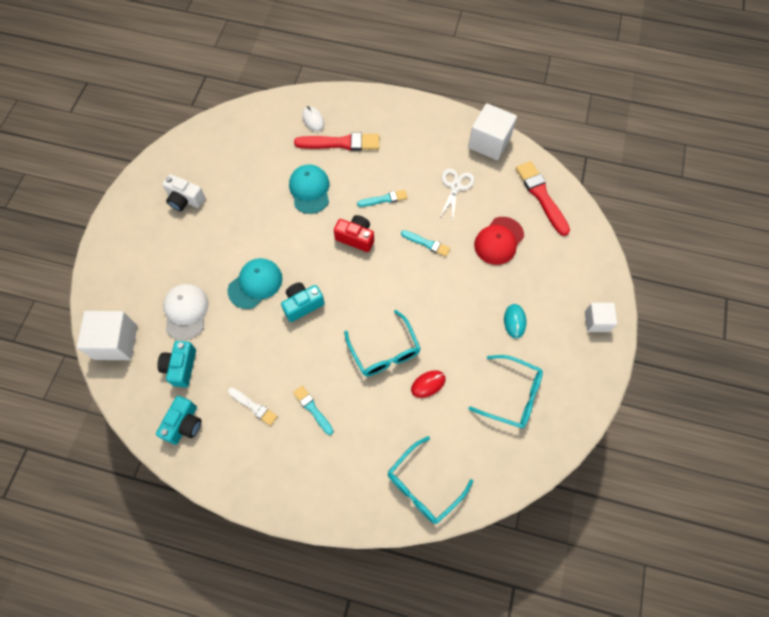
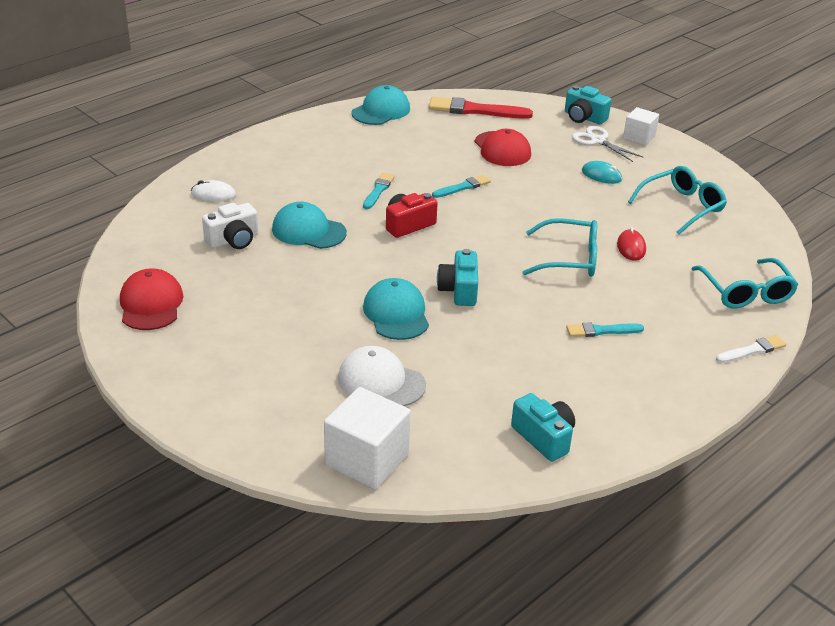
camera: 60 degrees left, 30 degrees down
turquoise camera [157,341,196,387] -> turquoise camera moved to [565,85,611,124]
white camera [162,174,205,211] -> white camera moved to [202,203,258,249]
white brush [228,387,277,426] -> white brush moved to [716,335,786,363]
red brush [294,133,379,151] -> none
white scissors [439,168,474,221] -> white scissors moved to [572,126,643,162]
white cube [468,103,517,160] -> turquoise cap [351,85,410,125]
none -> red cap [120,268,183,330]

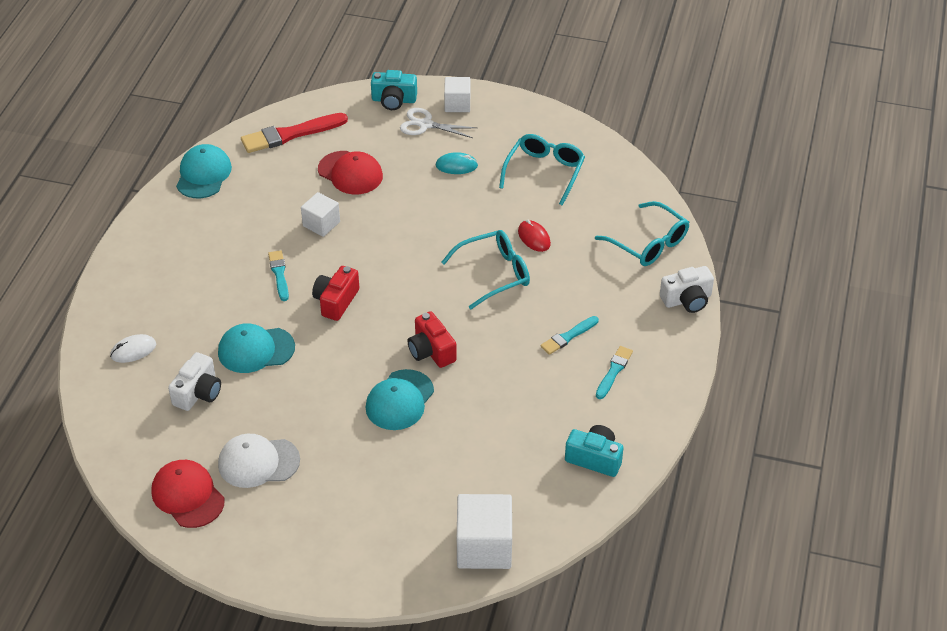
camera: 30 degrees left, 10 degrees up
white cap [338,346,426,406] -> white cap moved to [218,434,300,488]
turquoise cap [363,278,429,340] -> turquoise cap turned 105 degrees counterclockwise [366,369,434,430]
turquoise brush [432,175,491,198] -> turquoise brush moved to [596,346,633,399]
turquoise camera [437,249,478,306] -> red camera [408,311,457,368]
white brush [716,335,786,363] -> white camera [660,266,714,313]
none -> white cube [301,192,340,237]

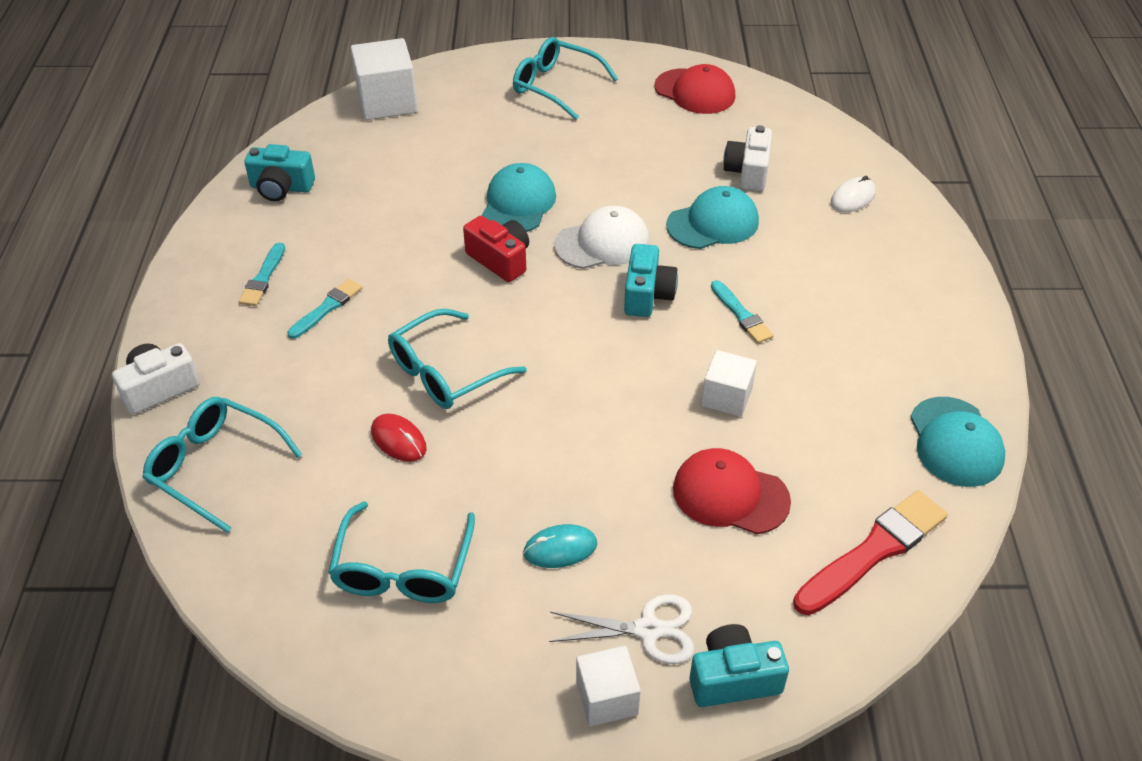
camera: 165 degrees right, 0 degrees up
white cap [218,434,300,488] -> white cap moved to [554,206,649,269]
red camera [312,266,359,321] -> turquoise camera [624,244,678,317]
none -> turquoise glasses [513,37,618,120]

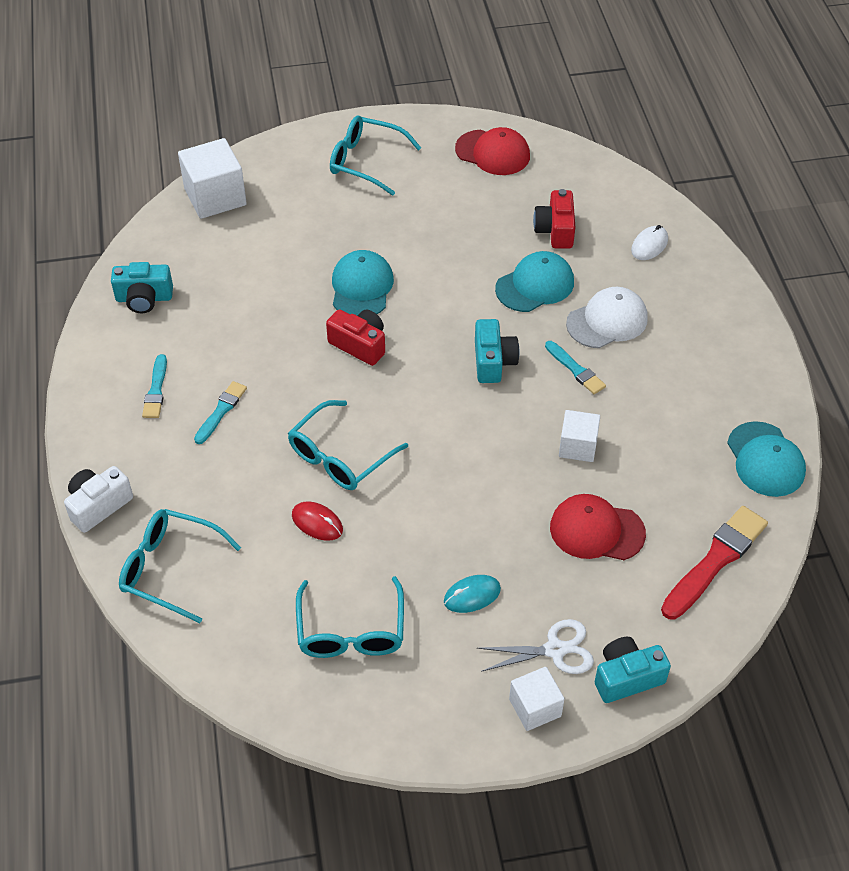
camera: 10 degrees left, 5 degrees up
white cap [554,206,649,269] -> white cap moved to [566,287,648,348]
white camera [723,125,772,191] -> red camera [533,189,575,249]

